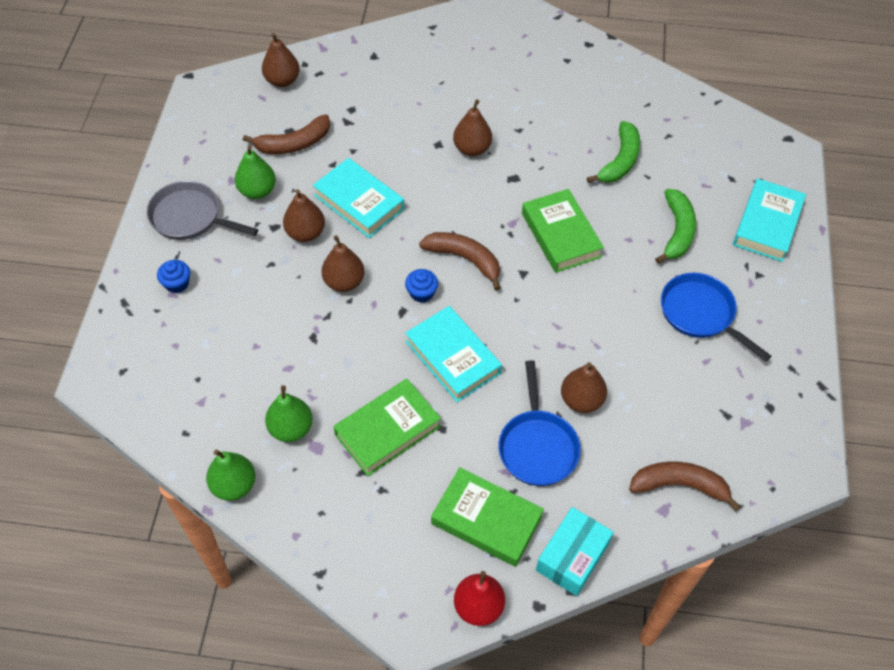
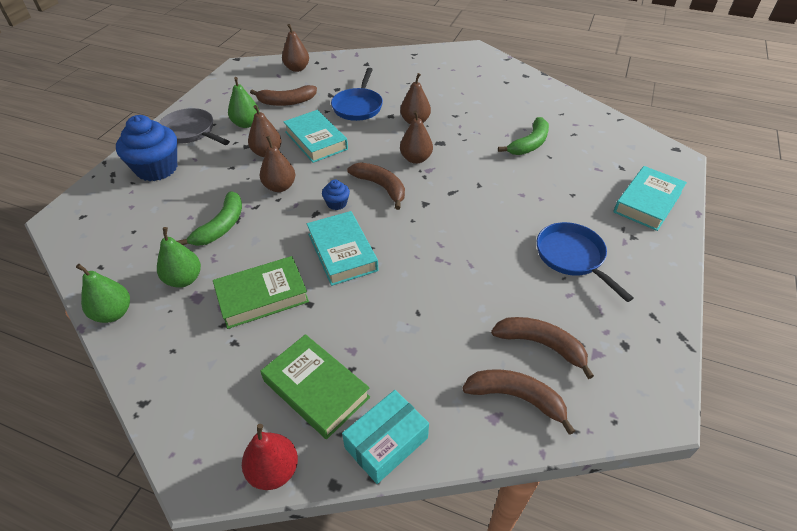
camera: 15 degrees right, 10 degrees down
blue cupcake [157,260,190,293] -> blue cupcake [116,115,177,181], size x2.19
blue pan [498,360,581,486] -> blue pan moved to [331,68,383,121]
green book [522,189,604,273] -> none
brown pear [561,362,607,413] -> brown pear moved to [400,110,433,164]
green banana [655,189,696,264] -> green banana moved to [177,191,242,246]
none -> brown banana [491,317,594,379]

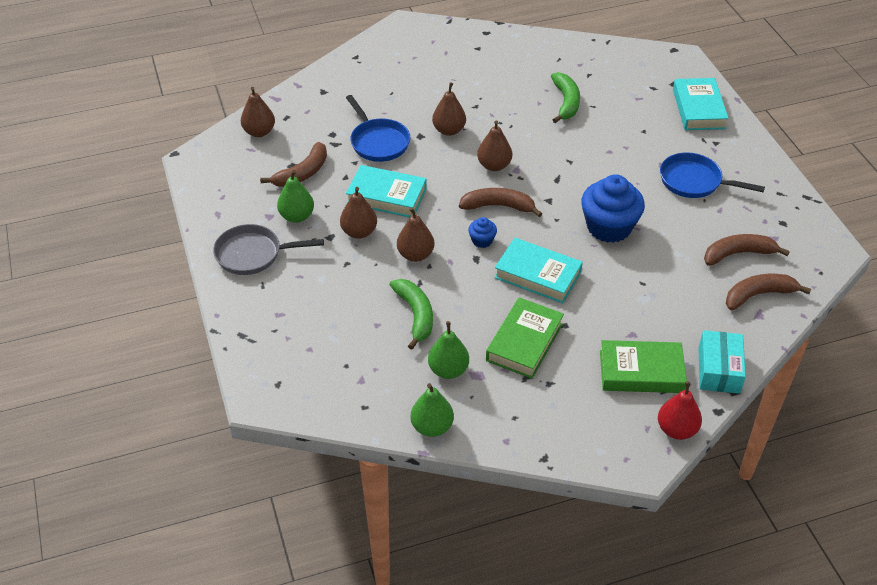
camera: 40 degrees left, 0 degrees up
blue cupcake [116,115,177,181] -> blue cupcake moved to [581,174,645,243]

